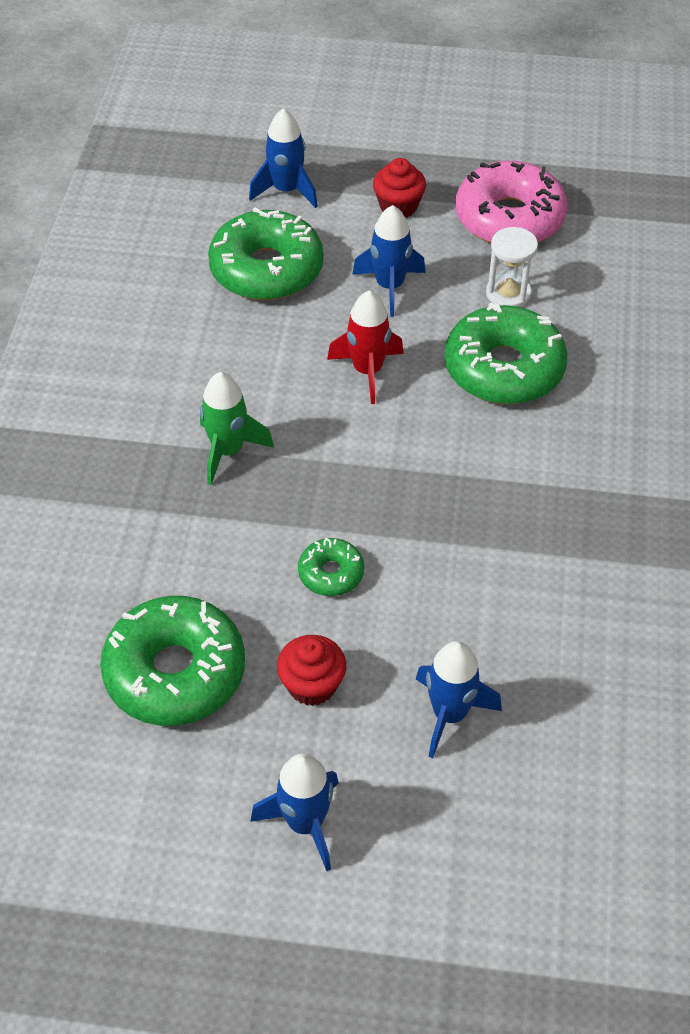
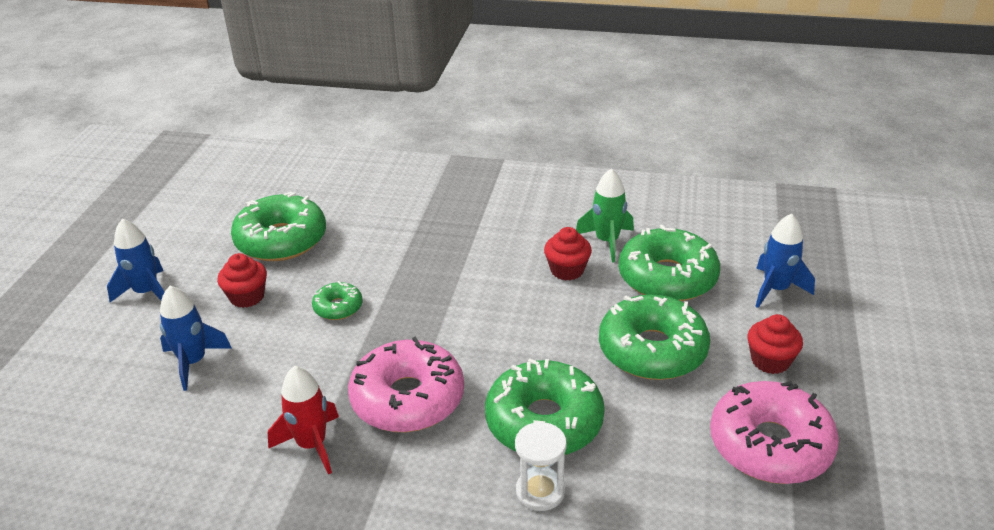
camera: 95 degrees right, 15 degrees down
green rocket [200,372,274,485] -> green rocket moved to [576,168,634,262]
red rocket [327,290,404,404] -> red rocket moved to [268,366,339,475]
blue rocket [352,205,426,317] -> green donut [599,295,710,380]
white hourglass [486,227,538,307] -> white hourglass moved to [515,422,567,511]
none -> pink donut [348,336,464,432]
none -> red cupcake [544,227,592,280]

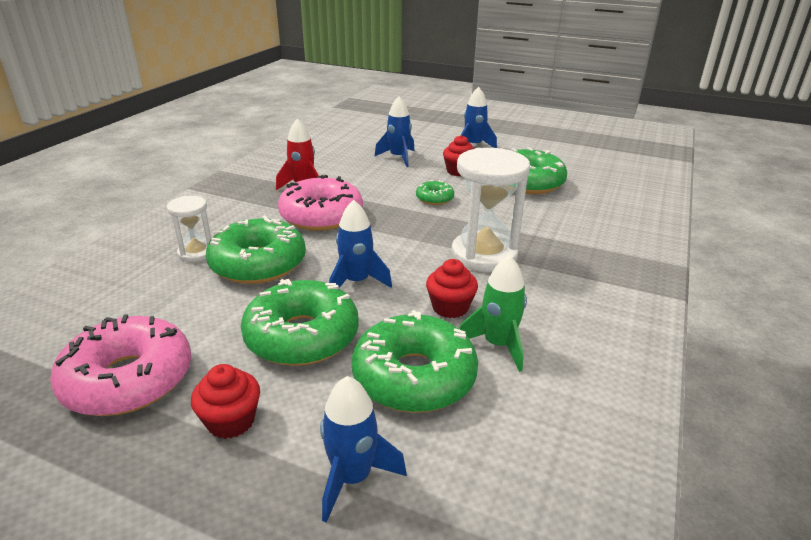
camera: 100 degrees right, 5 degrees down
none -> blue rocket [329,200,392,288]
none -> white hourglass [451,148,530,272]

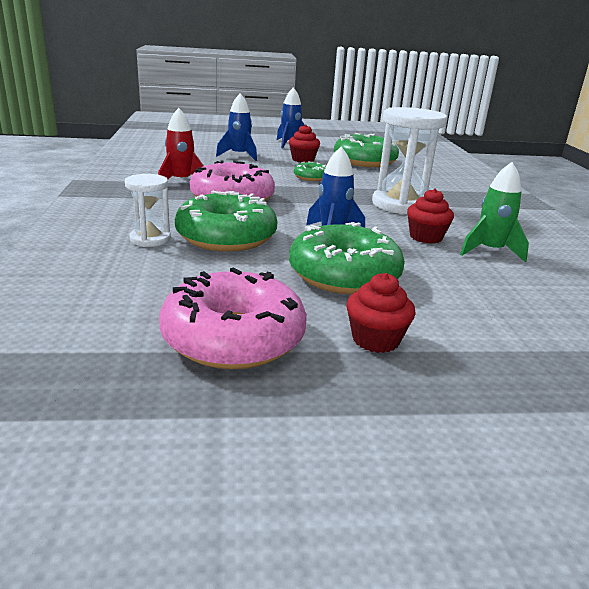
camera: 30 degrees left, 5 degrees down
blue rocket [320,376,407,523] -> none
green donut [352,310,478,413] -> none

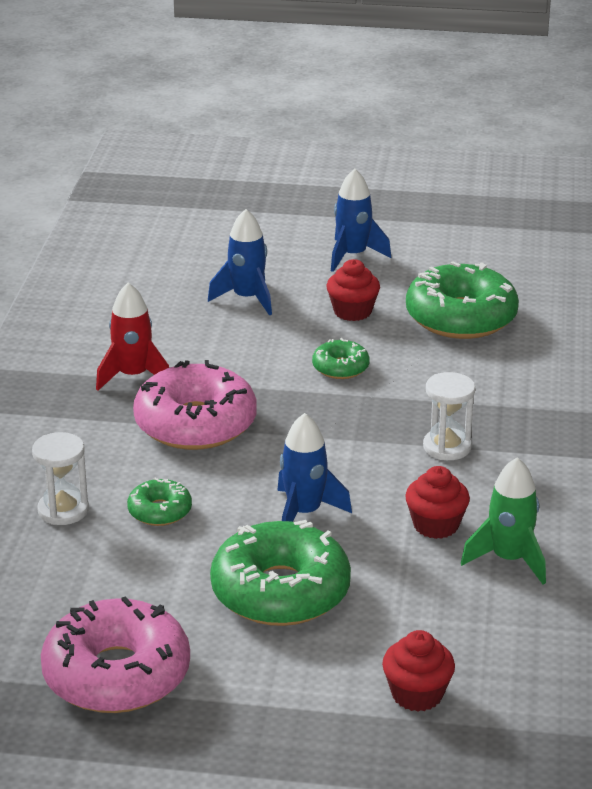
camera: 15 degrees right, 5 degrees up
green donut [175,191,277,252] -> green donut [127,478,192,526], size x0.49
red cupcake [346,273,416,353] -> red cupcake moved to [382,630,455,712]
white hourglass [372,107,447,214] -> white hourglass [423,372,475,460], size x0.54

